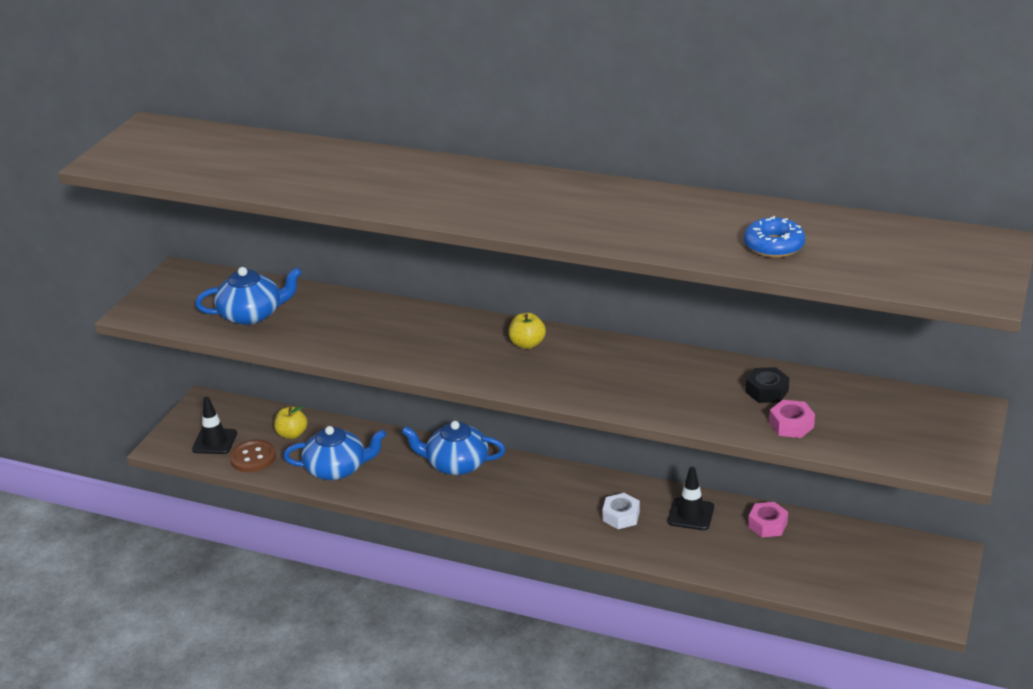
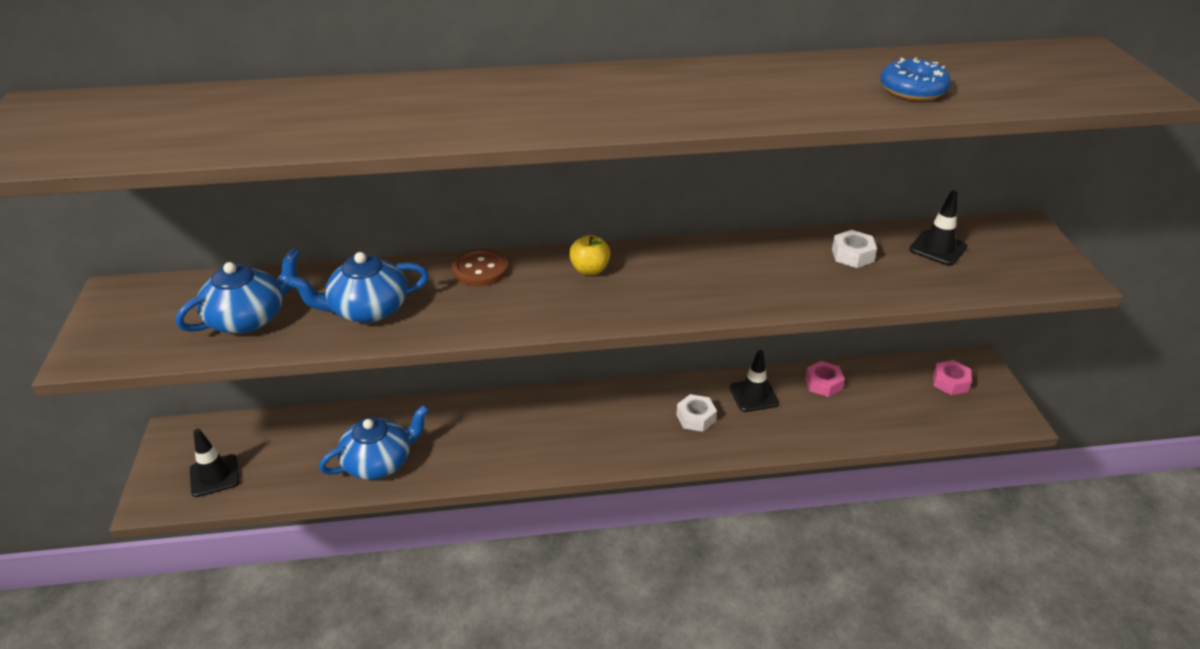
camera: 30 degrees left, 5 degrees up
brown button [230,440,276,472] -> brown button moved to [452,249,508,287]
yellow apple [274,406,307,439] -> none
blue teapot [402,421,505,475] -> blue teapot moved to [289,252,429,323]
black nut [745,367,789,403] -> white nut [832,230,877,268]
pink nut [769,400,815,438] -> pink nut moved to [933,360,972,395]
none -> black traffic cone [909,191,967,266]

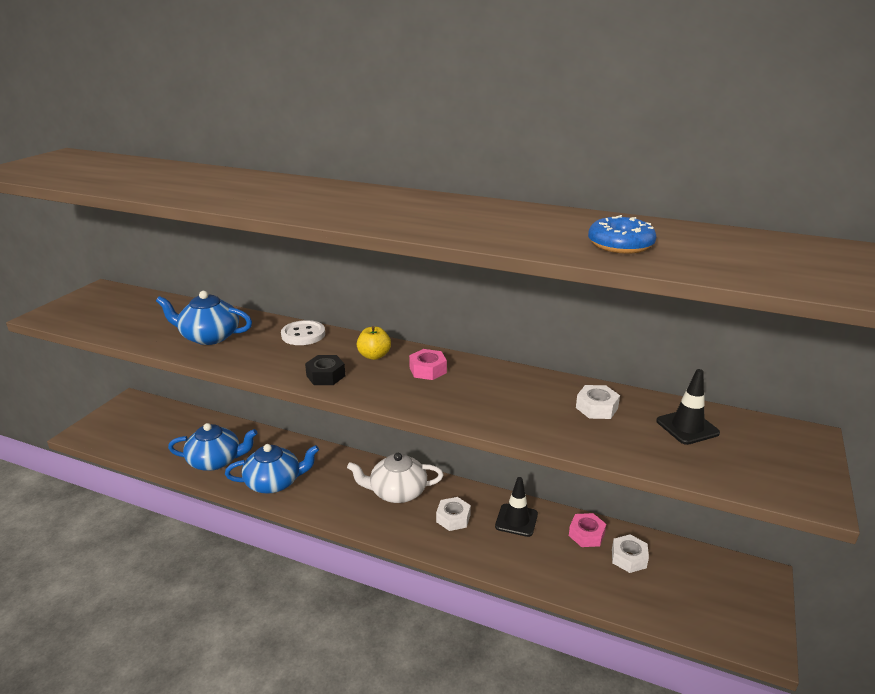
camera: 30 degrees right, 10 degrees down
blue teapot [176,248,300,334] -> blue teapot moved to [225,444,319,494]
black traffic cone [190,429,240,497] -> none
brown button [452,249,508,287] -> white button [281,320,325,345]
pink nut [933,360,972,395] -> pink nut moved to [409,349,447,380]
none -> black nut [305,355,345,385]
none -> white teapot [347,453,443,503]
none -> white nut [612,534,649,573]

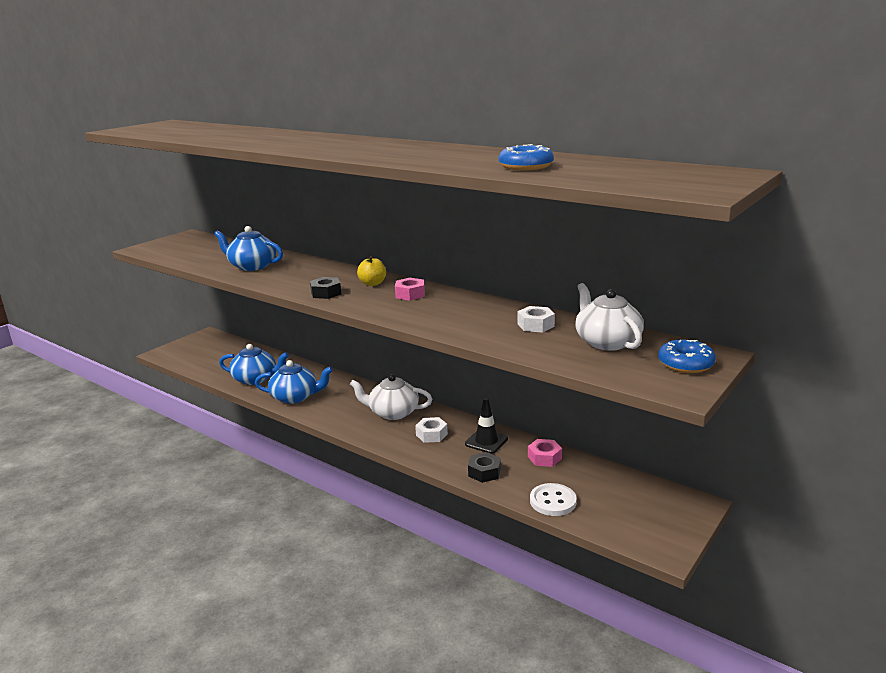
camera: 15 degrees right, 5 degrees down
white button [281,320,325,345] -> white button moved to [530,483,577,516]
white nut [612,534,649,573] -> none
black traffic cone [656,369,720,445] -> white teapot [575,283,644,351]
none -> black nut [468,452,501,483]
none -> blue donut [658,339,716,373]

